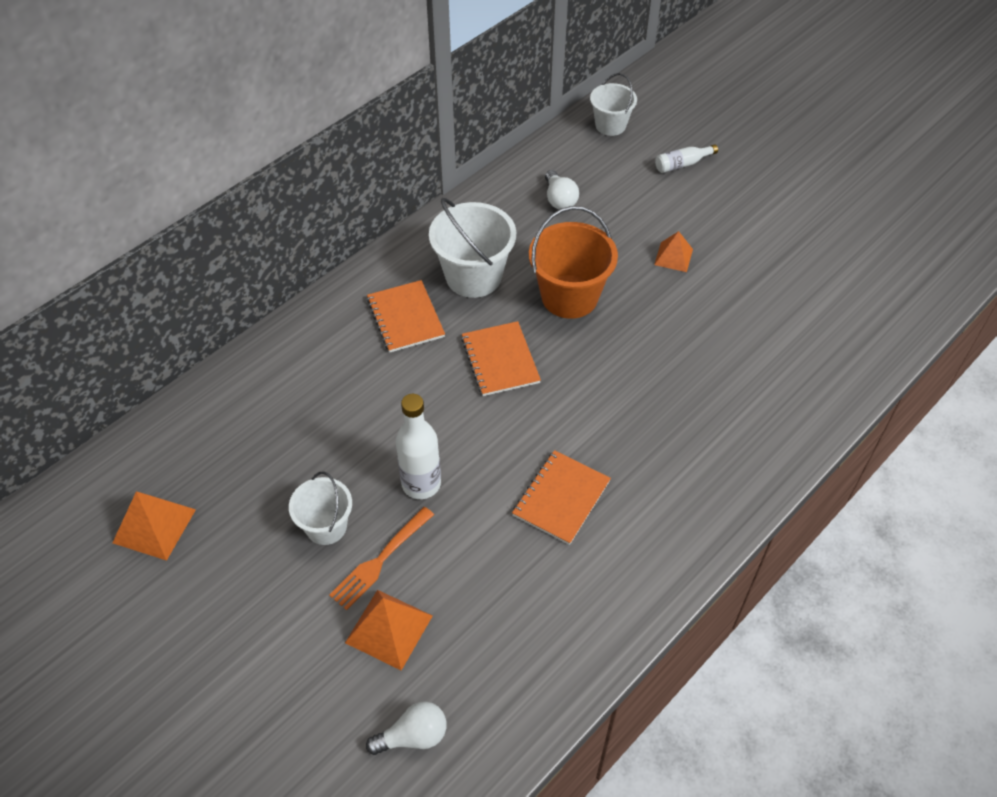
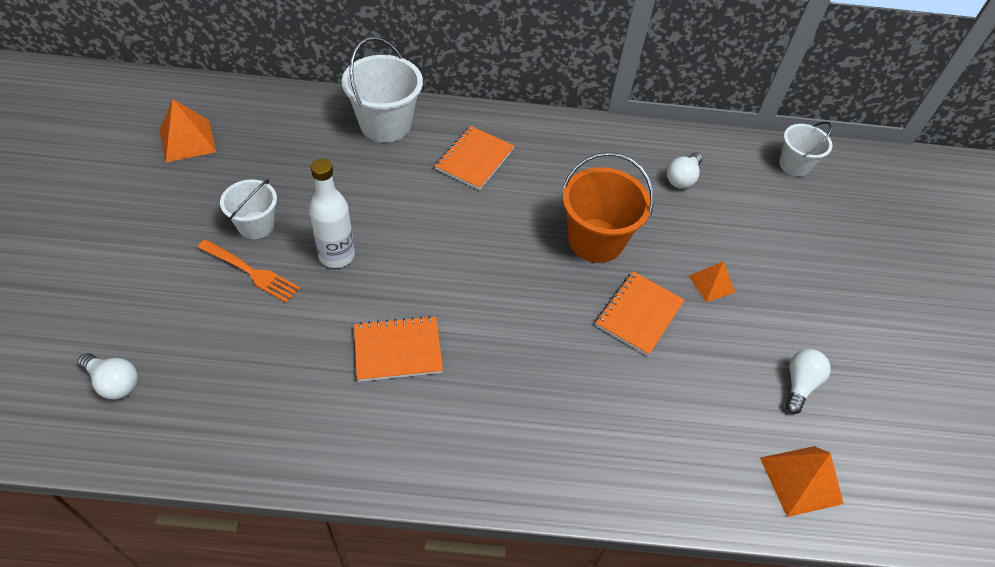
camera: 45 degrees right, 0 degrees up
orange fork [329,507,434,610] -> orange fork turned 150 degrees counterclockwise [197,239,301,303]
orange pyramid [345,590,432,671] -> orange pyramid moved to [760,446,844,517]
white bucket [429,198,516,298] -> white bucket moved to [342,37,423,142]
orange notebook [461,321,541,396] -> orange notebook moved to [596,271,685,356]
white bottle [655,144,718,173] -> none
none -> white light bulb [785,349,831,414]

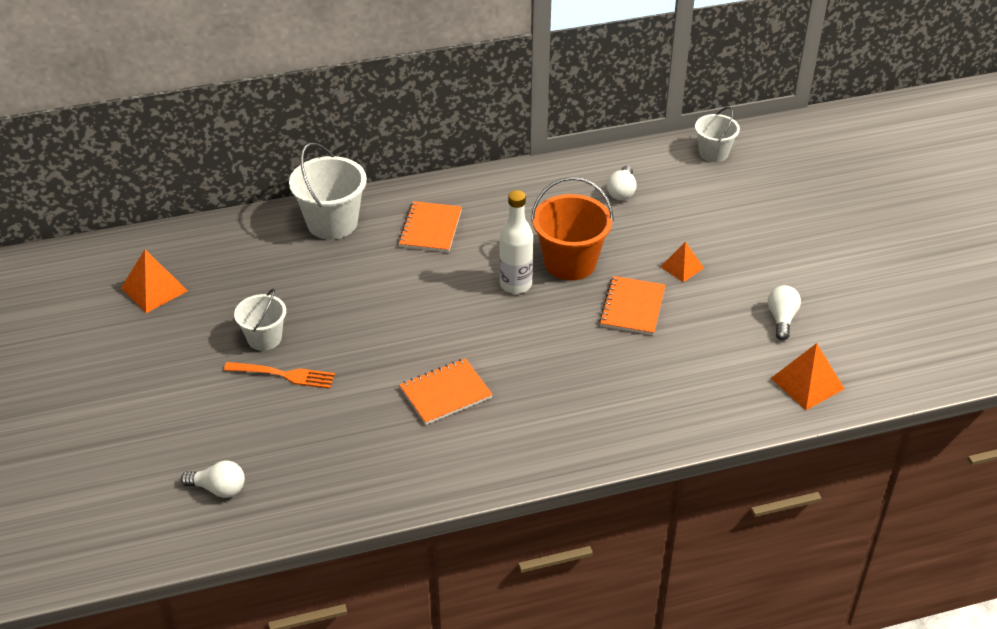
camera: 15 degrees left, 10 degrees down
white bottle [309,159,355,268] -> white bottle moved to [500,190,533,294]

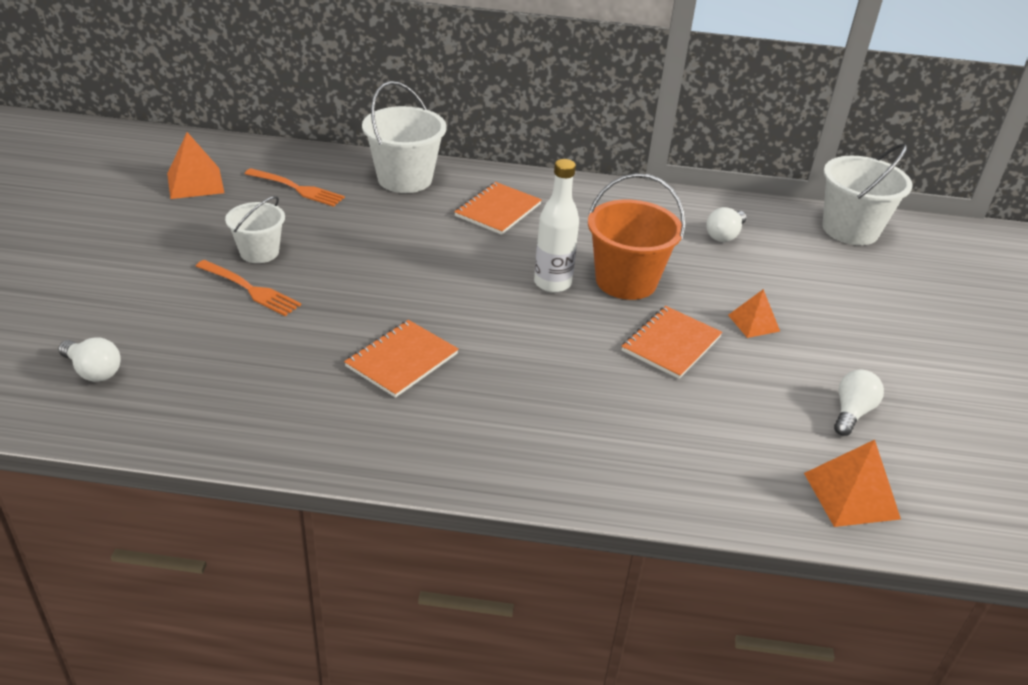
camera: 20 degrees right, 5 degrees down
orange notebook [399,358,493,425] -> orange notebook turned 45 degrees counterclockwise [344,320,459,398]
white bucket [695,107,740,162] -> white bucket [822,143,913,245], size x1.62
none -> orange fork [245,168,345,207]

